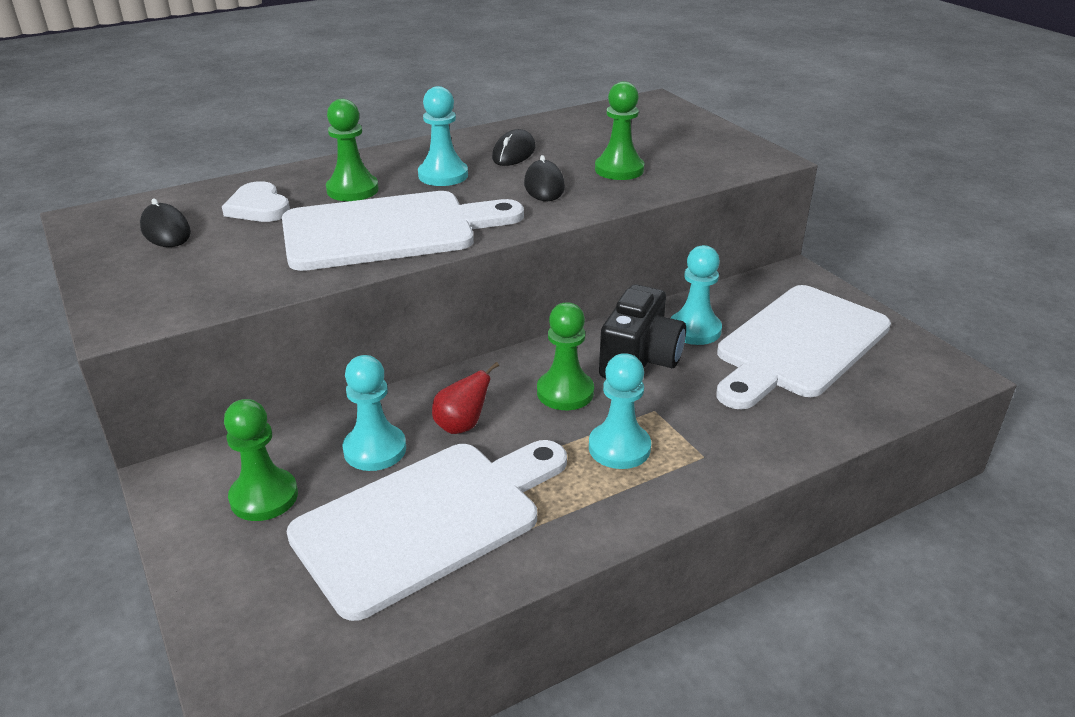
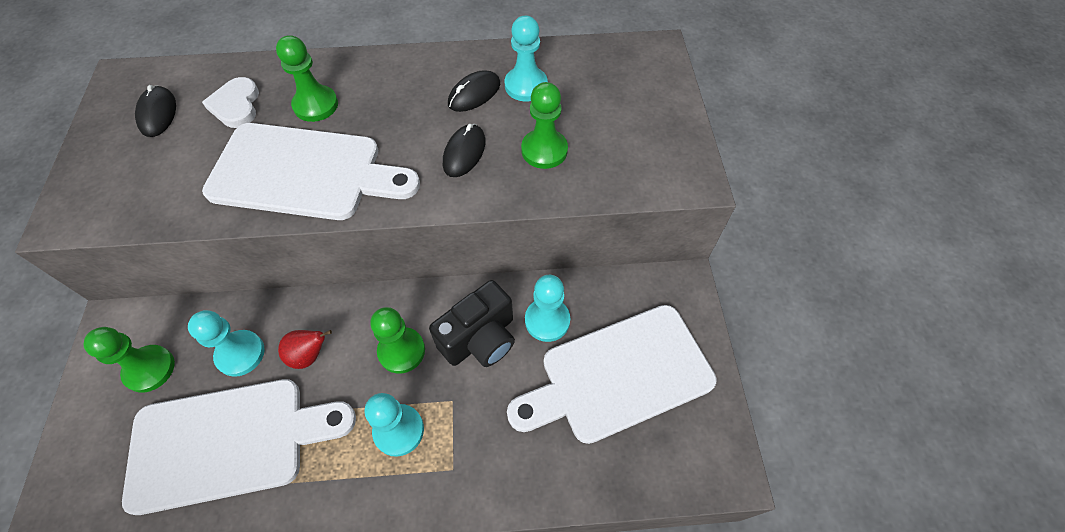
camera: 25 degrees right, 25 degrees up
turquoise pawn [418,86,468,186] -> turquoise pawn moved to [505,15,548,101]

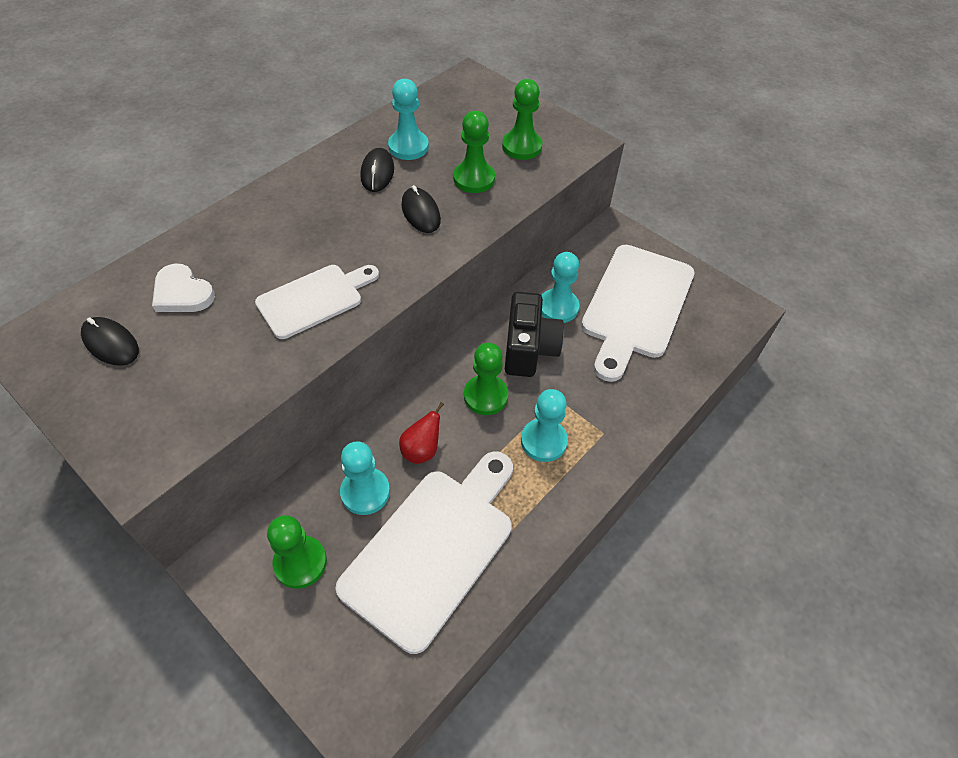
camera: 45 degrees left, 5 degrees down
white cutting board [202,123,420,220] -> white cutting board [255,265,379,339], size x0.60
green pawn [276,35,338,122] -> green pawn moved to [502,79,542,160]

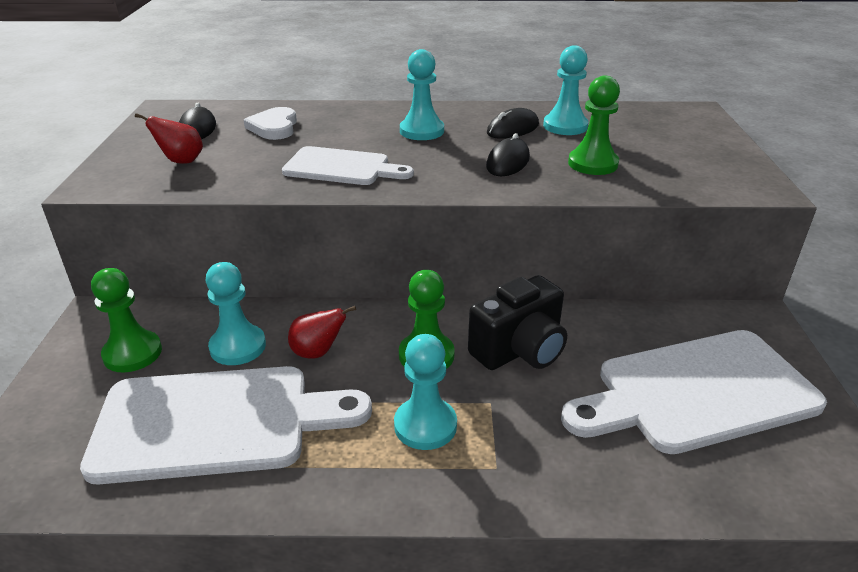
camera: 50 degrees right, 20 degrees down
green pawn [502,79,542,160] -> none
turquoise pawn [541,252,579,323] -> turquoise pawn moved to [400,49,444,140]
none -> red pear [135,113,203,164]

